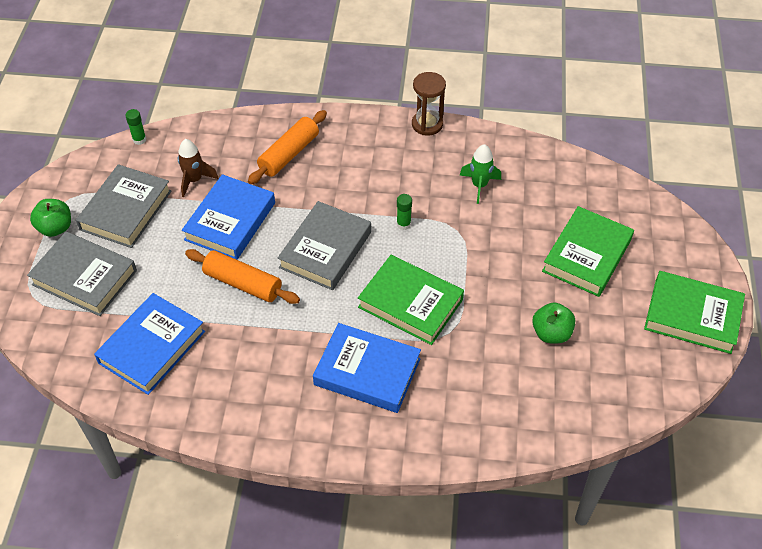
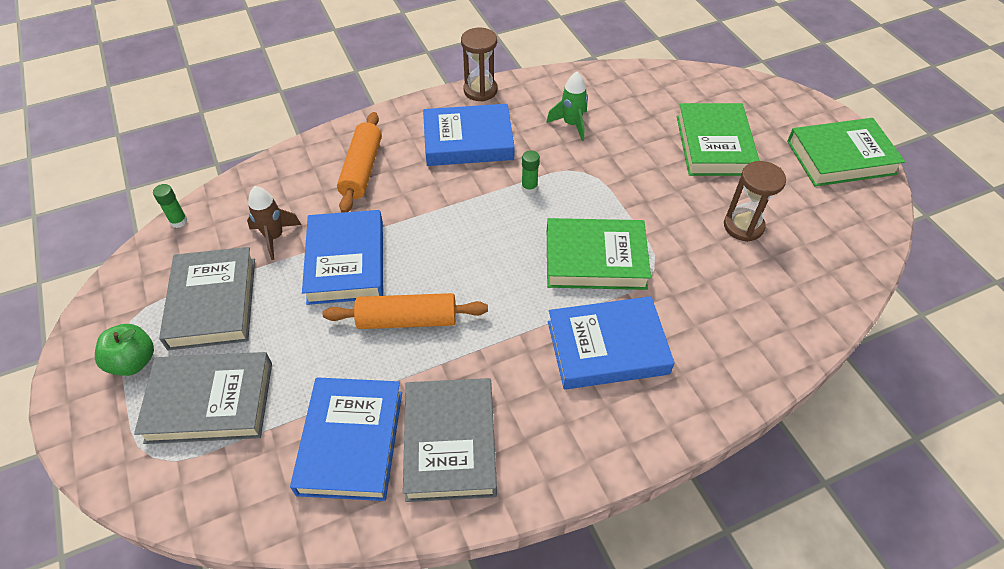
camera: 30 degrees left, 0 degrees up
grey book [278,201,371,290] -> grey book moved to [403,378,497,502]
green apple [532,302,575,343] -> brown hourglass [724,161,786,242]
none -> blue book [423,104,515,166]

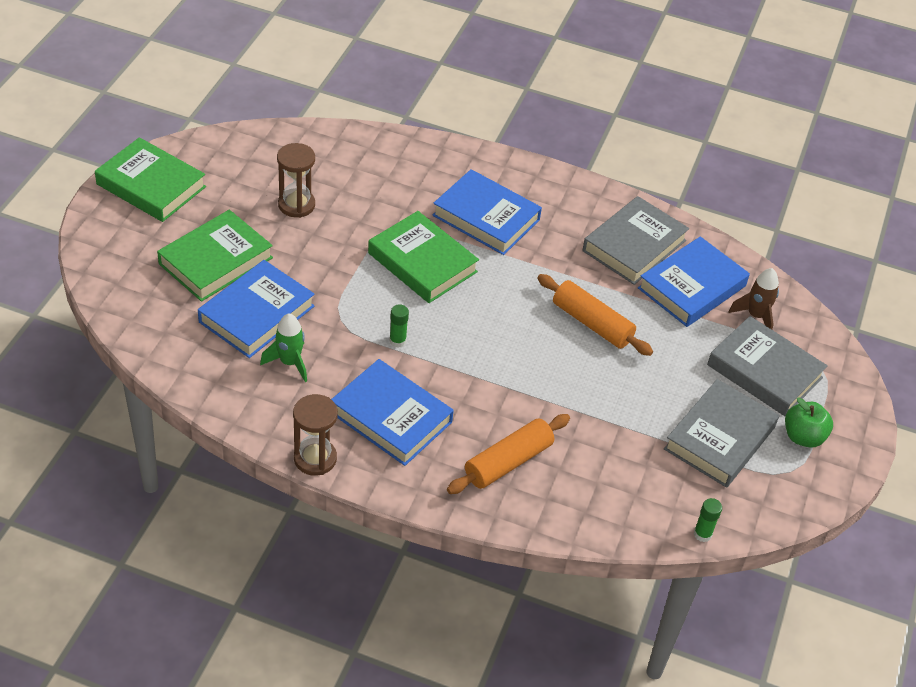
camera: 140 degrees left, 5 degrees down
brown rocket [247,186,301,260] -> brown rocket moved to [729,268,779,329]
blue book [302,210,383,305] -> blue book moved to [198,260,314,358]

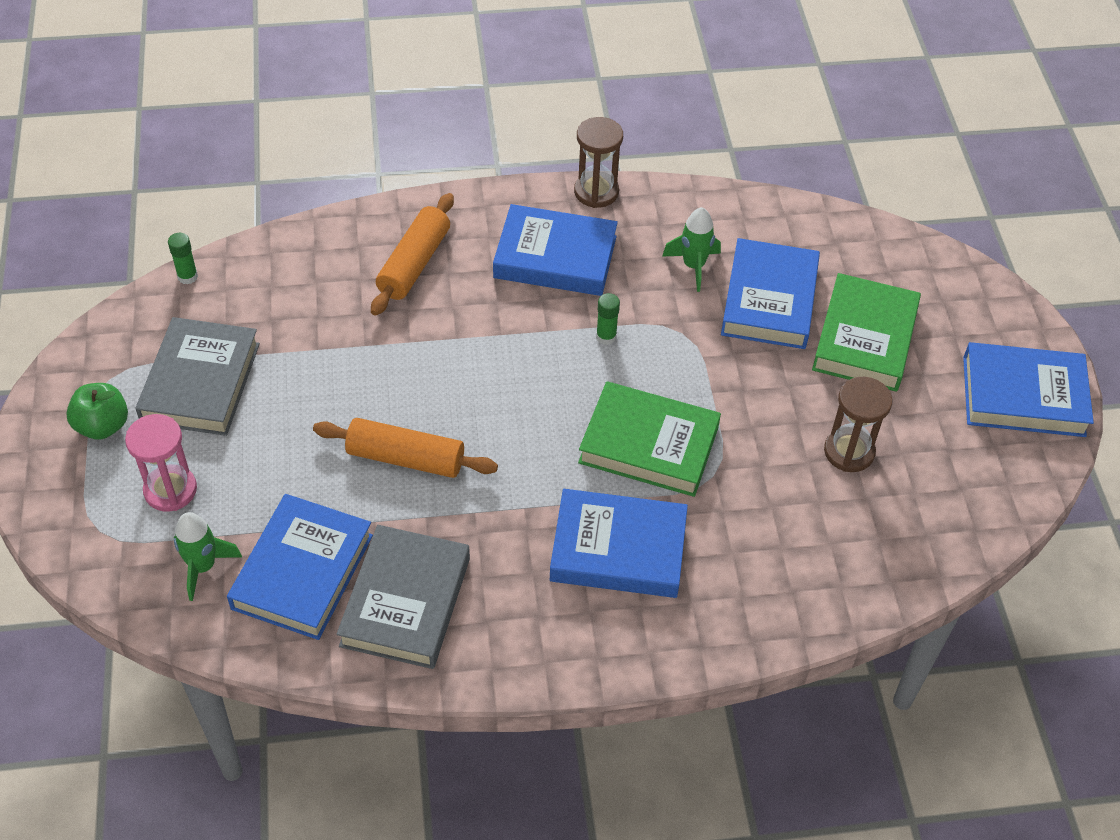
camera: 155 degrees right, 5 degrees up
green book [95,137,206,222] -> blue book [963,342,1094,437]
grey book [707,316,828,416] -> pink hourglass [125,414,197,512]
brown rocket [729,268,779,329] -> green rocket [174,512,242,601]

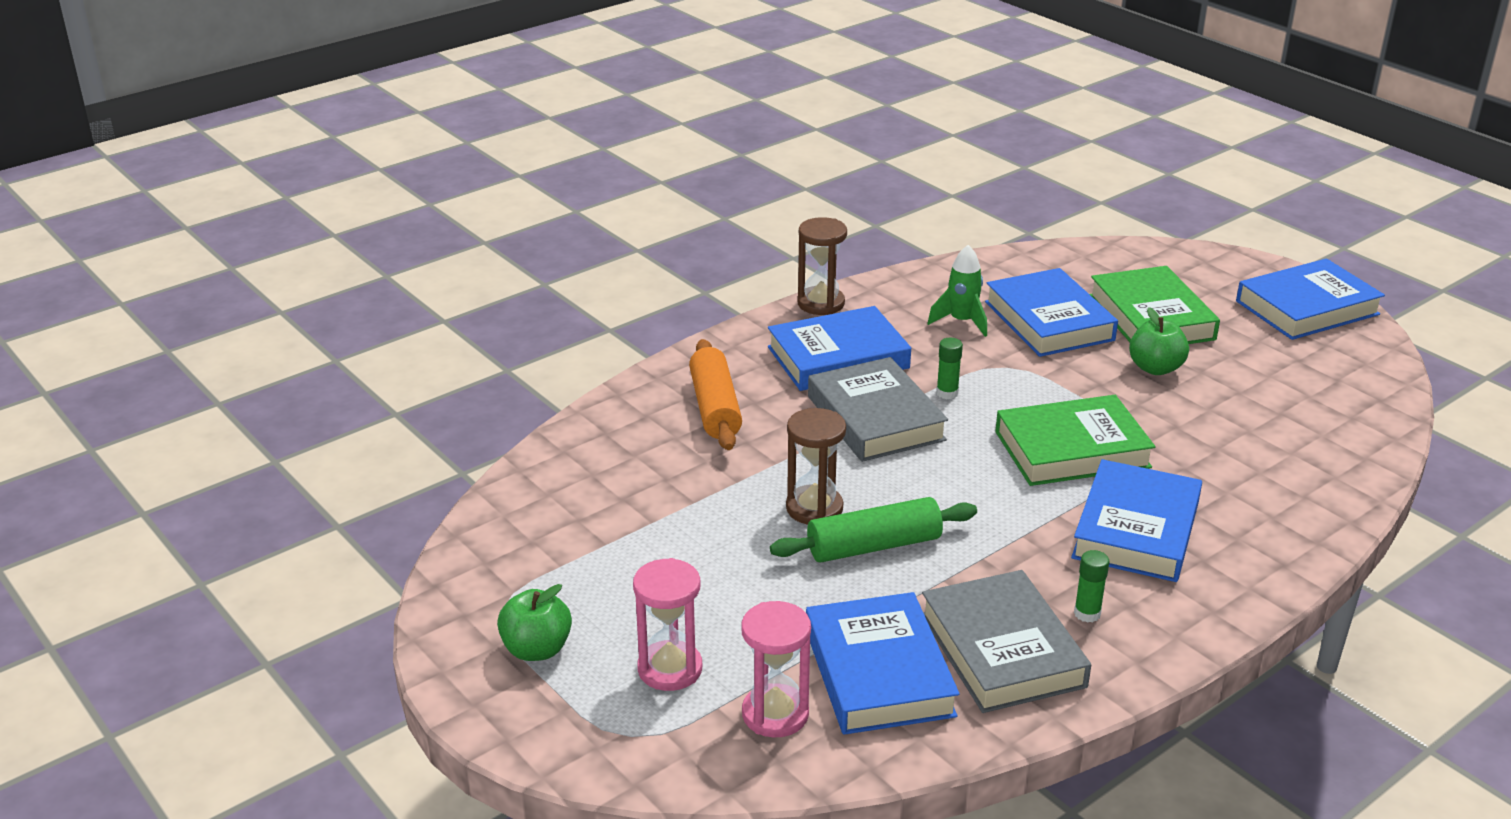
camera: 30 degrees left, 20 degrees down
grey book [135,317,260,436] -> grey book moved to [808,357,948,462]
green glue stick [168,233,198,284] -> green glue stick moved to [1074,550,1109,623]
green rocket [174,512,242,601] -> pink hourglass [741,601,811,737]
orange rolling pin [313,418,498,478] -> green rolling pin [770,497,977,562]
blue book [550,489,688,598] -> blue book turned 45 degrees counterclockwise [1071,459,1202,582]
brown hourglass [824,377,893,472] -> brown hourglass moved to [786,408,846,525]
none -> green apple [1129,307,1189,375]

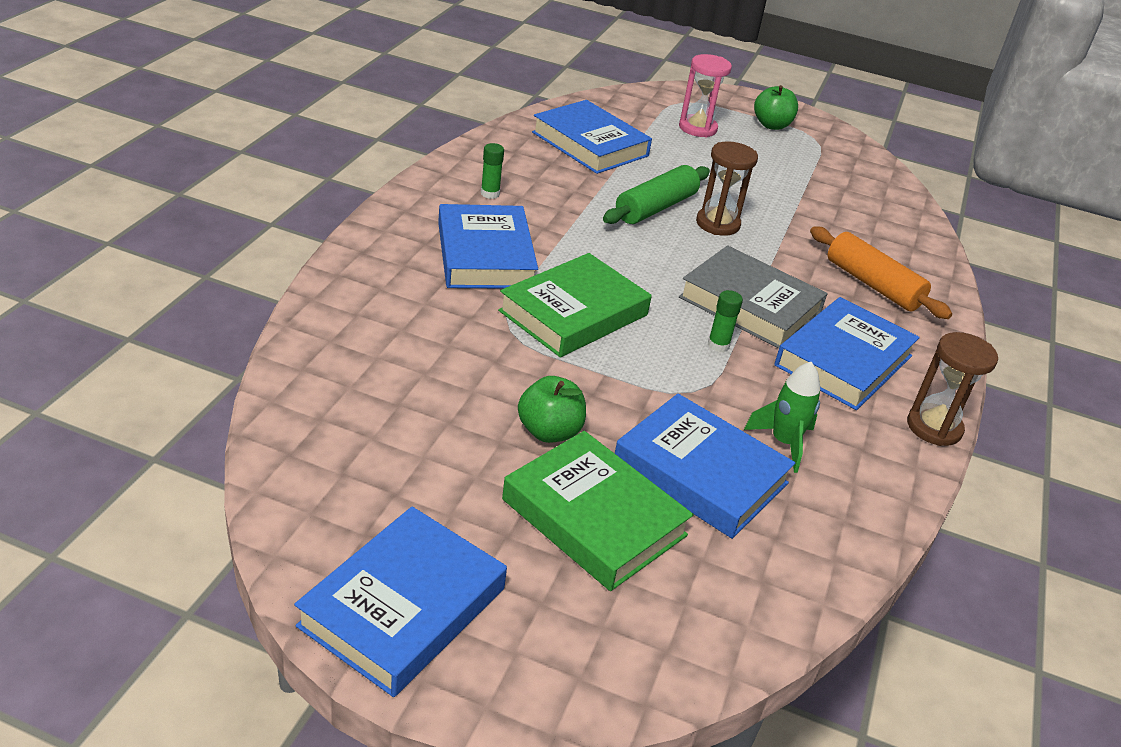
camera: 145 degrees right, 5 degrees up
pink hourglass [741,601,811,737] -> none
grey book [922,570,1091,713] -> none

